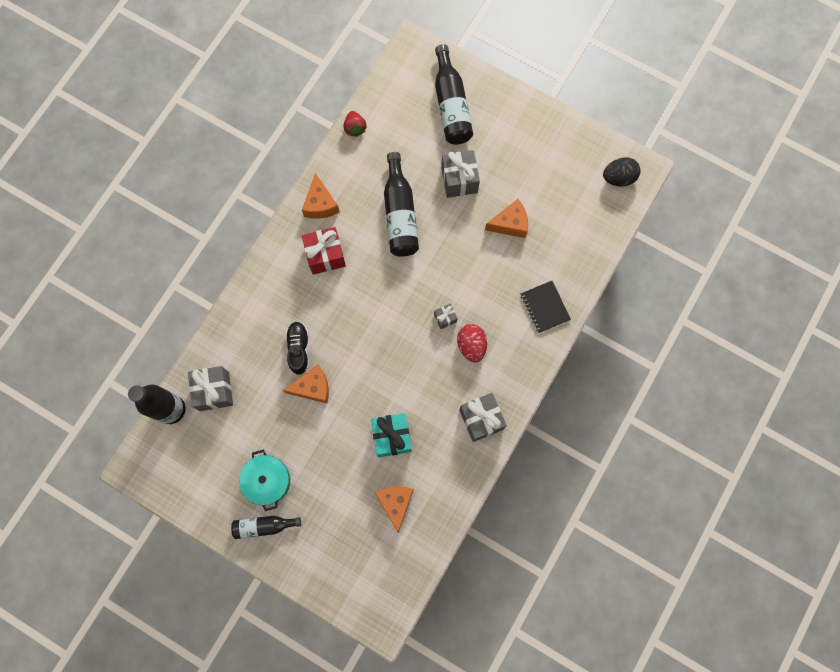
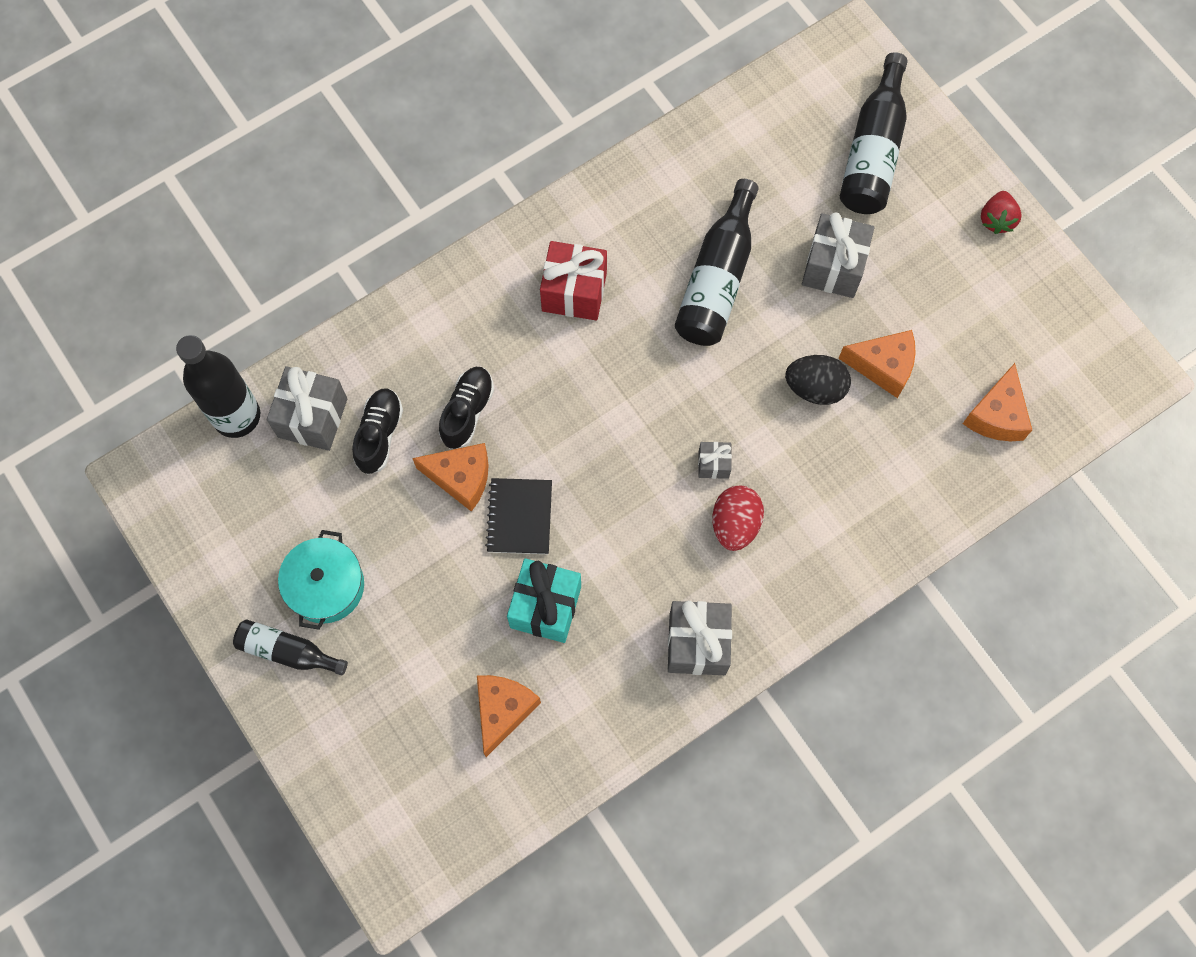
camera: 25 degrees right, 5 degrees down
orange cheese [302,173,340,219] -> orange cheese moved to [963,363,1032,441]
red strawberry [343,111,367,137] -> red strawberry moved to [981,191,1022,234]
black notebook [521,281,571,333] -> black notebook moved to [485,478,552,554]
black egg [603,157,640,186] -> black egg moved to [785,355,851,405]
none -> black shoe [352,388,403,474]

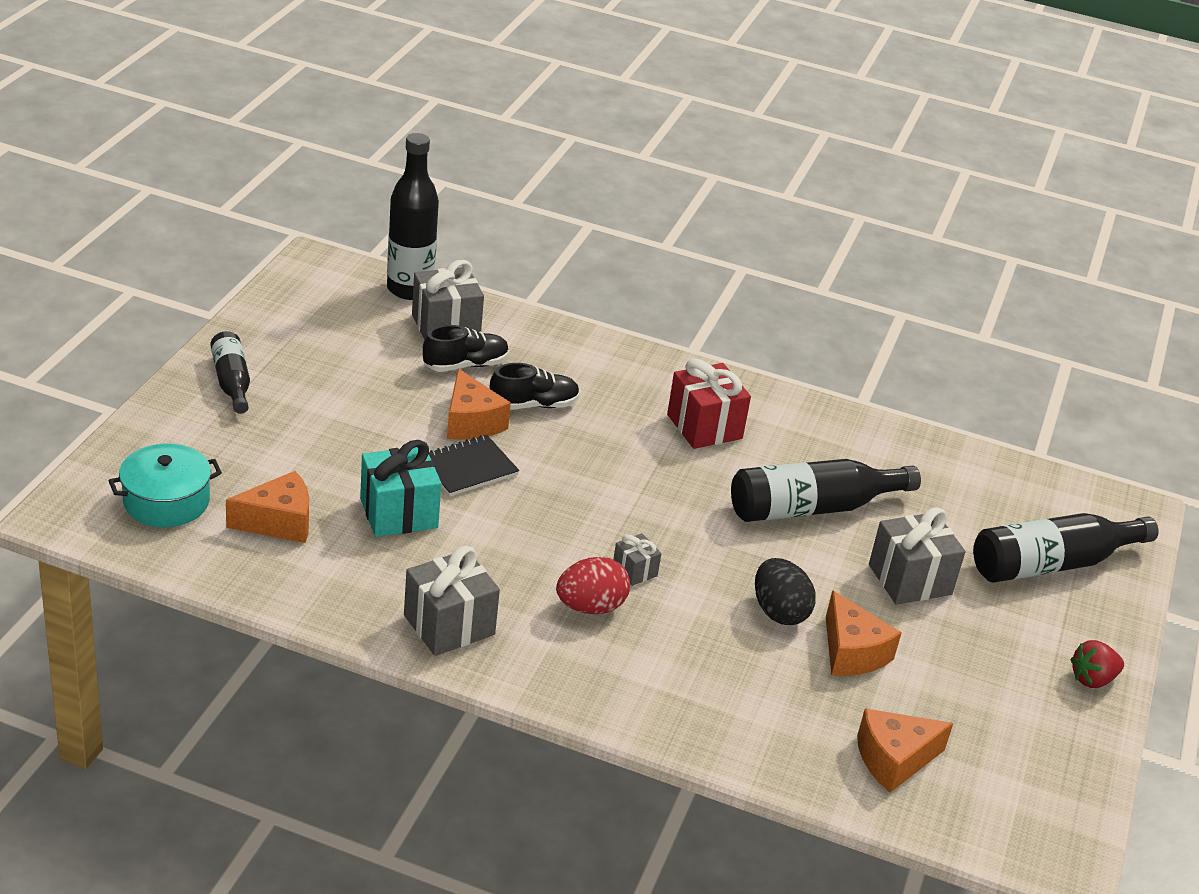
camera: 50 degrees right, 35 degrees down
turquoise pot [278,530,364,630] -> turquoise pot moved to [108,444,222,527]

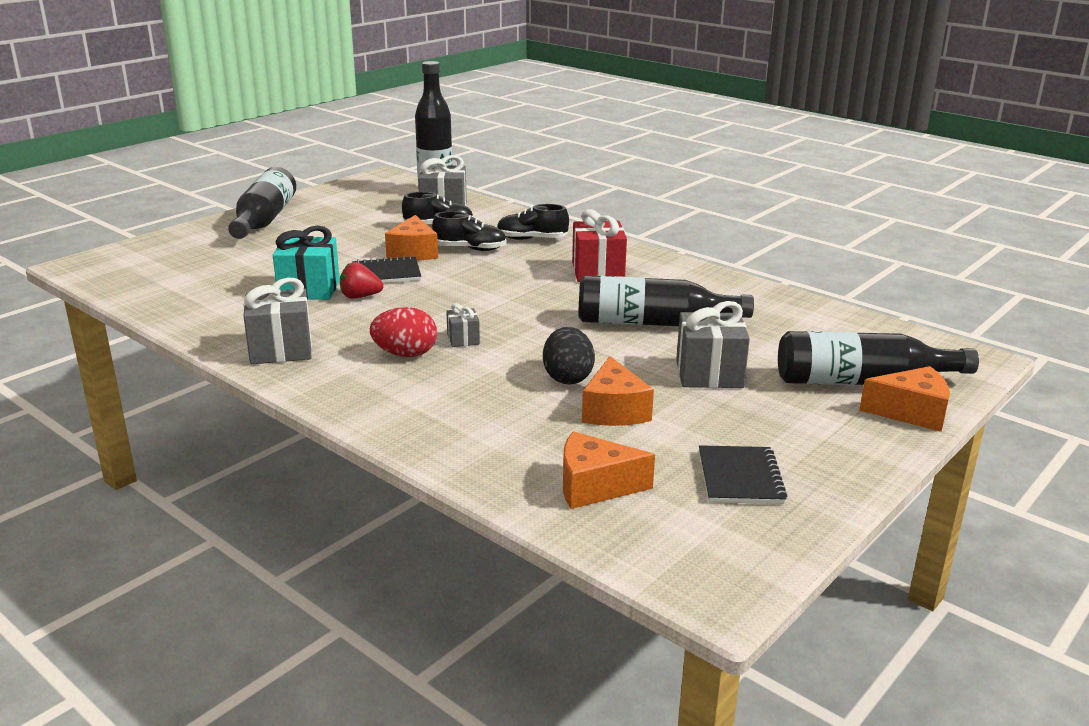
camera: 25 degrees right, 10 degrees down
turquoise pot [108,444,222,527] -> none
black bottle [210,331,250,414] -> black bottle [228,167,296,239], size x1.67
orange cheese [226,471,309,543] -> orange cheese moved to [859,366,950,432]
red strawberry [1070,640,1124,688] -> red strawberry moved to [340,262,383,299]
none -> black shoe [497,204,569,240]
none -> black notebook [699,445,787,504]

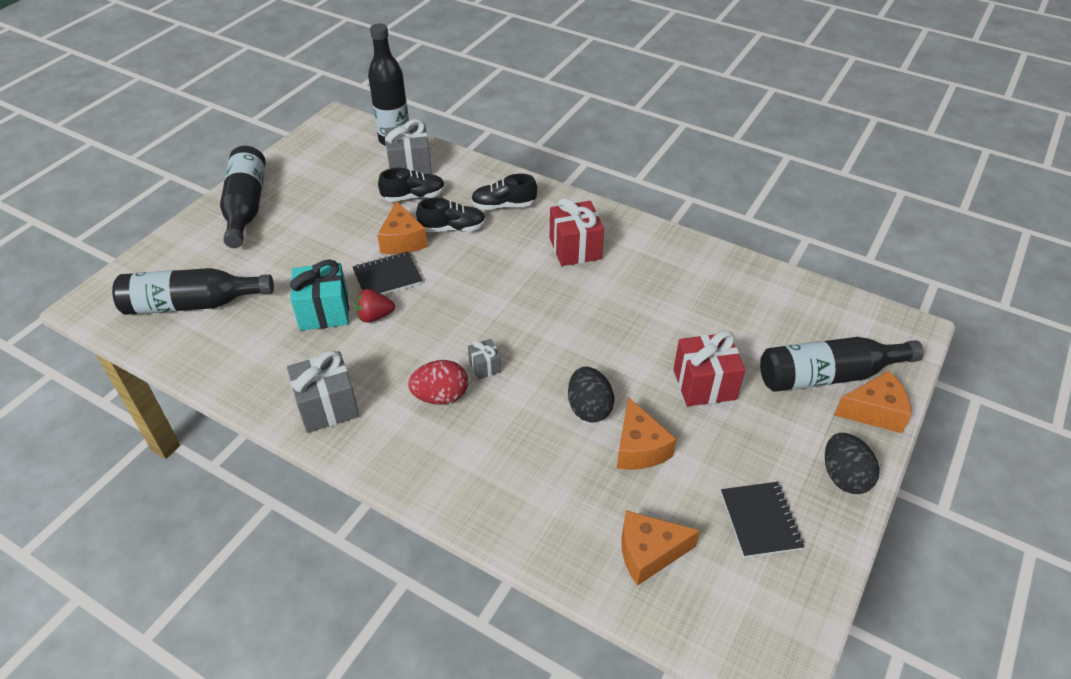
camera: 10 degrees left, 20 degrees up
black bottle [578,275,754,326] -> black bottle moved to [112,268,274,315]
grey gift [676,301,750,388] -> red gift [673,331,745,406]
none -> black egg [825,433,879,494]

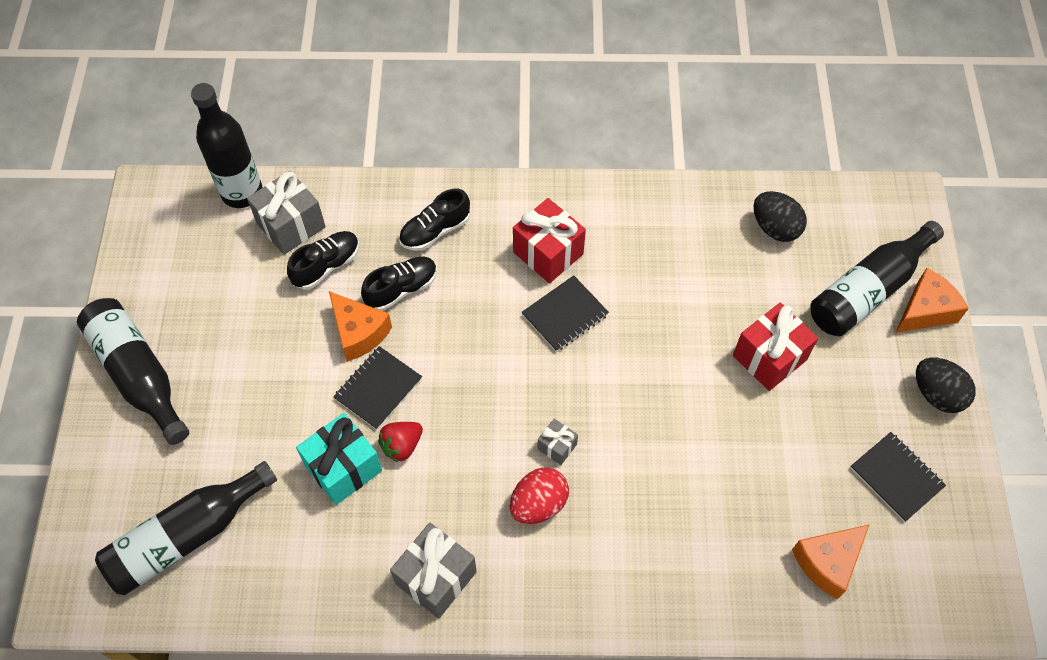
camera: 30 degrees left, 15 degrees up
black egg [568,366,614,422] -> black egg moved to [754,191,807,242]
orange cheese [617,397,677,470] -> none
none -> black notebook [521,275,609,352]

